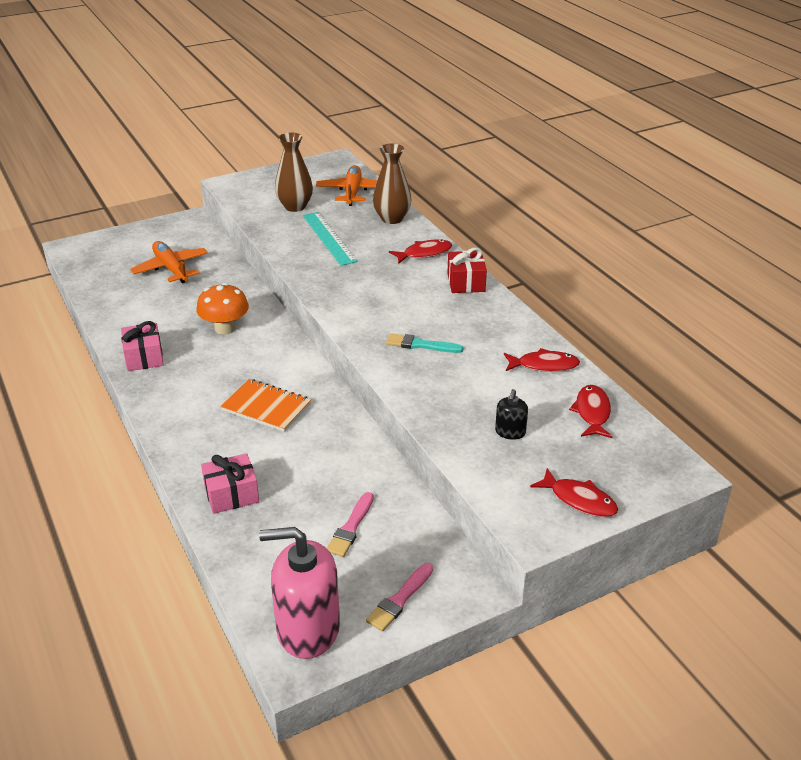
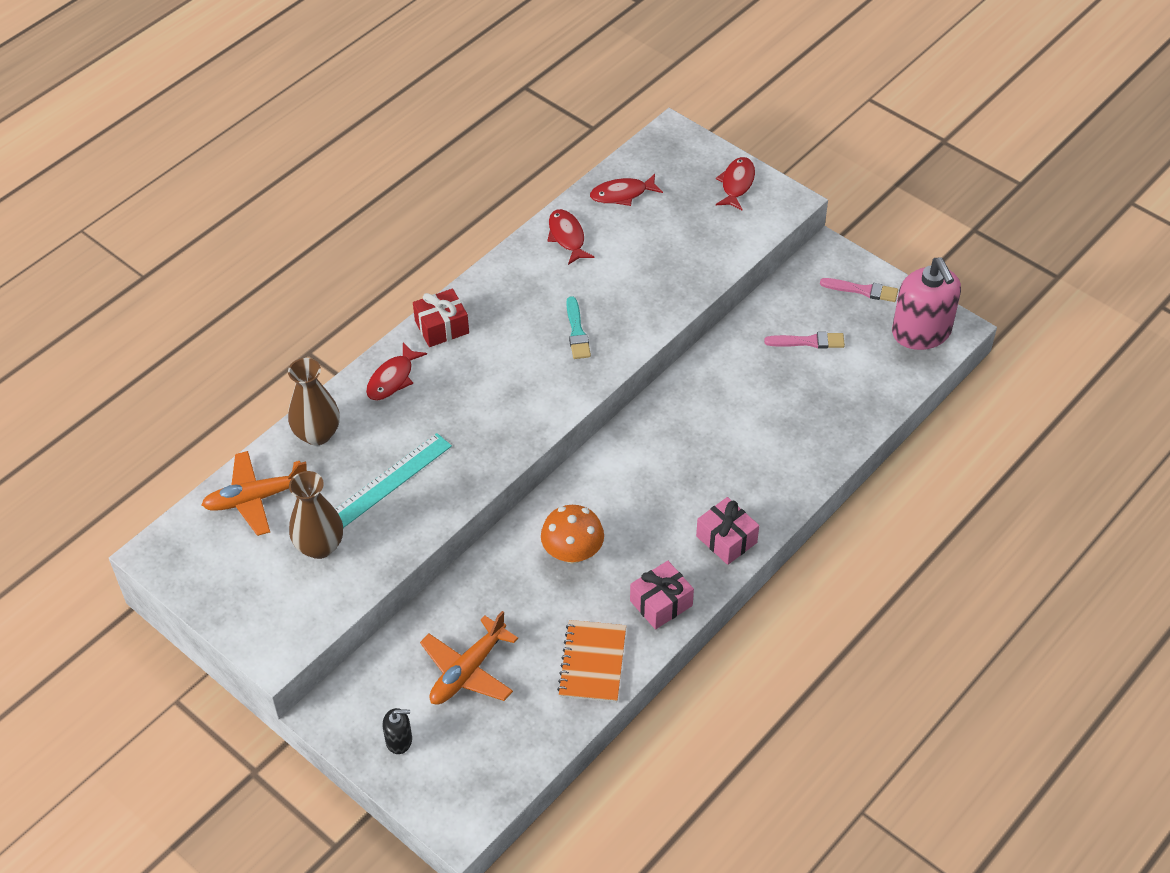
camera: 110 degrees left, 15 degrees up
pink gift [201,453,259,514] -> pink gift moved to [696,497,759,565]
orange notebook [220,379,311,432] -> orange notebook moved to [557,620,626,703]
red fish [389,239,452,263] -> red fish turned 105 degrees counterclockwise [366,343,427,401]
black soap dispenser [495,389,528,440] -> black soap dispenser moved to [382,708,412,754]

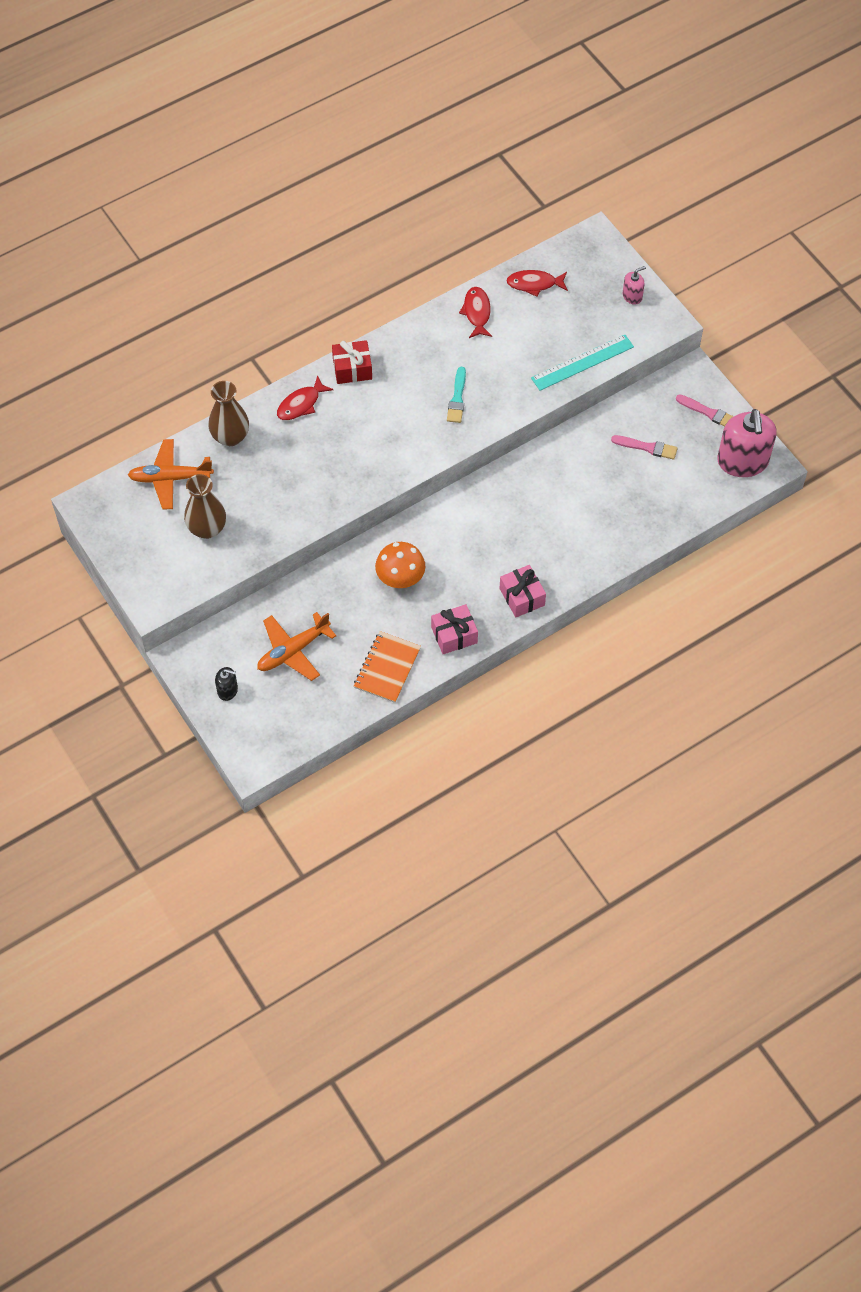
camera: 15 degrees right, 10 degrees up
turquoise ruler [335,433,452,528] -> turquoise ruler moved to [531,335,634,391]
red fish [716,157,755,210] -> pink soap dispenser [623,266,646,305]

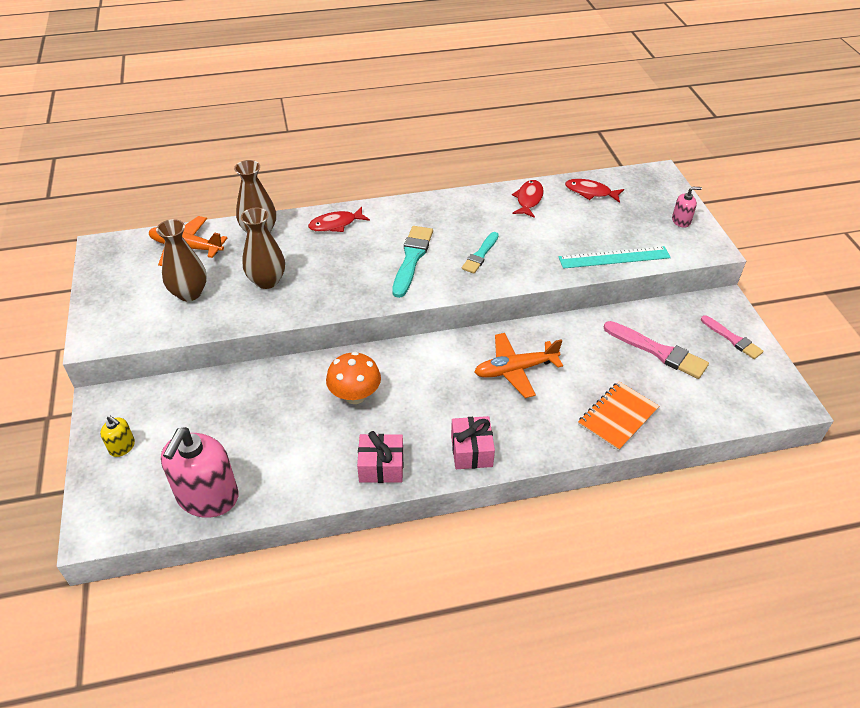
camera: 20 degrees right, 15 degrees down
black soap dispenser [215,667,238,701] -> yellow soap dispenser [100,416,135,457]
orange plane [257,612,336,681] -> orange plane moved to [475,333,563,398]
red gift [332,340,372,384] -> none
orange notebook [354,631,421,703] -> orange notebook moved to [578,381,659,451]
pink brush [611,435,678,460] -> pink brush [604,321,709,379], size x1.55
pink soap dispenser [717,409,777,477] -> pink soap dispenser moved to [161,427,239,518]
none -> brown vase [241,208,285,289]
none -> turquoise brush [392,226,433,298]

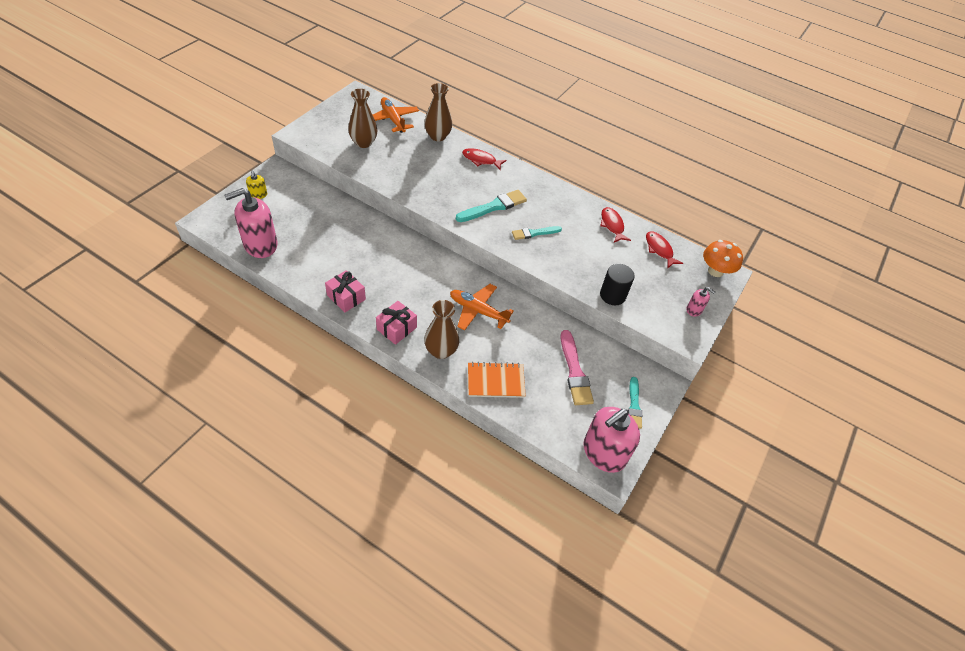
camera: 40 degrees right, 5 degrees up
brown vase [241,208,285,289] -> brown vase moved to [424,300,459,359]
orange mushroom [326,351,381,404] -> orange mushroom moved to [703,240,743,277]
red fish [512,180,544,218] -> red fish turned 75 degrees counterclockwise [600,207,631,242]
turquoise ruler [559,246,671,269] -> black cylinder [600,264,635,305]
pink brush [701,315,764,359] -> turquoise brush [628,377,642,429]
none -> pink soap dispenser [583,407,640,473]

